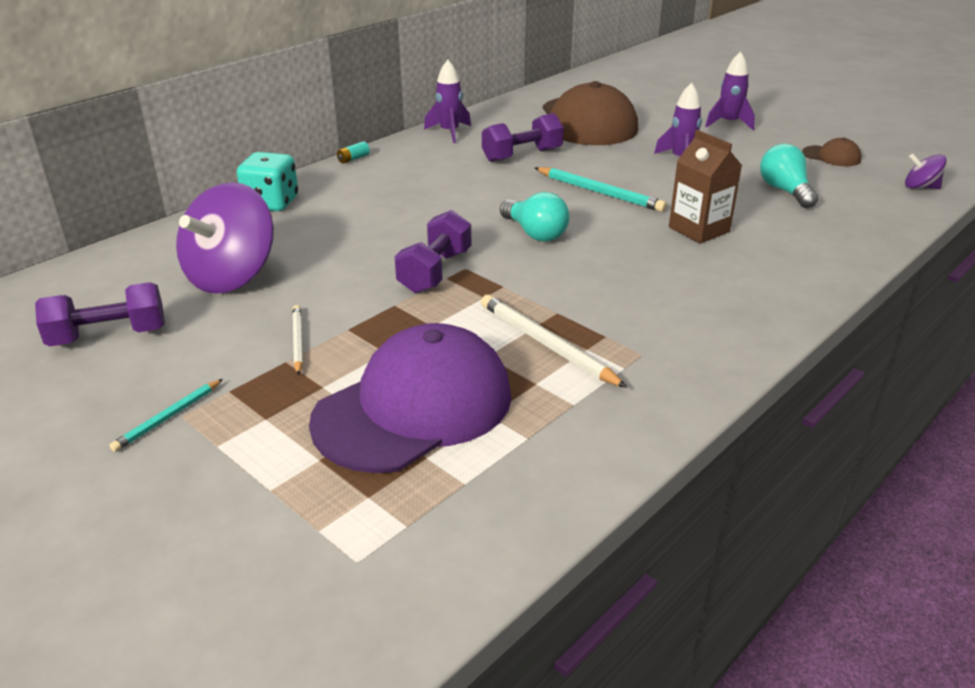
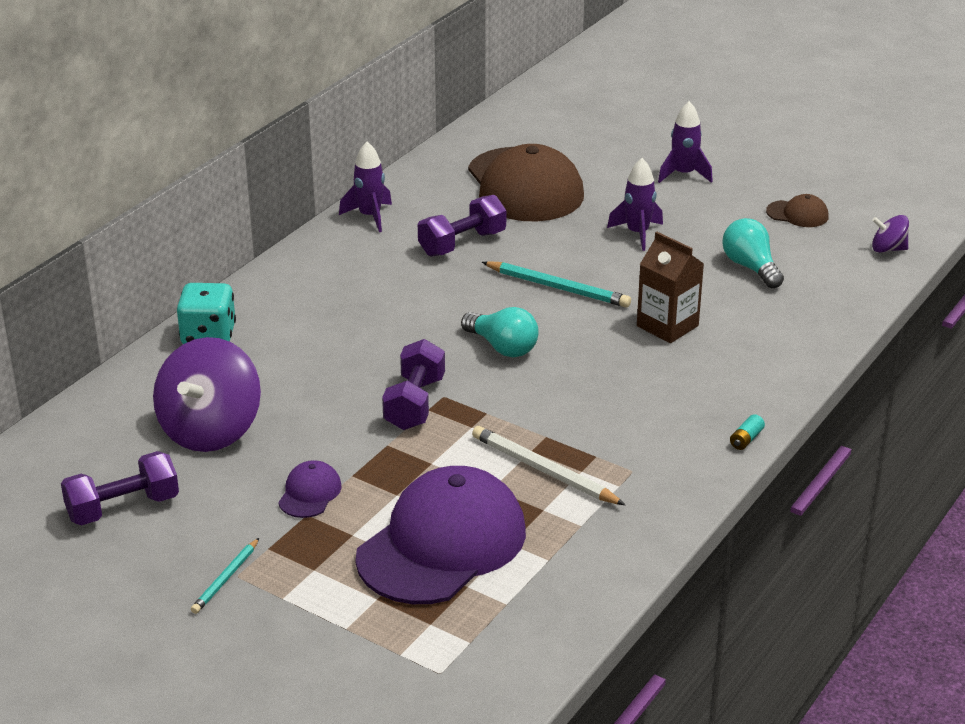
camera: 10 degrees left, 0 degrees up
white pencil [292,305,303,375] -> purple cap [278,460,341,518]
turquoise battery [337,141,370,164] -> turquoise battery moved to [730,414,765,450]

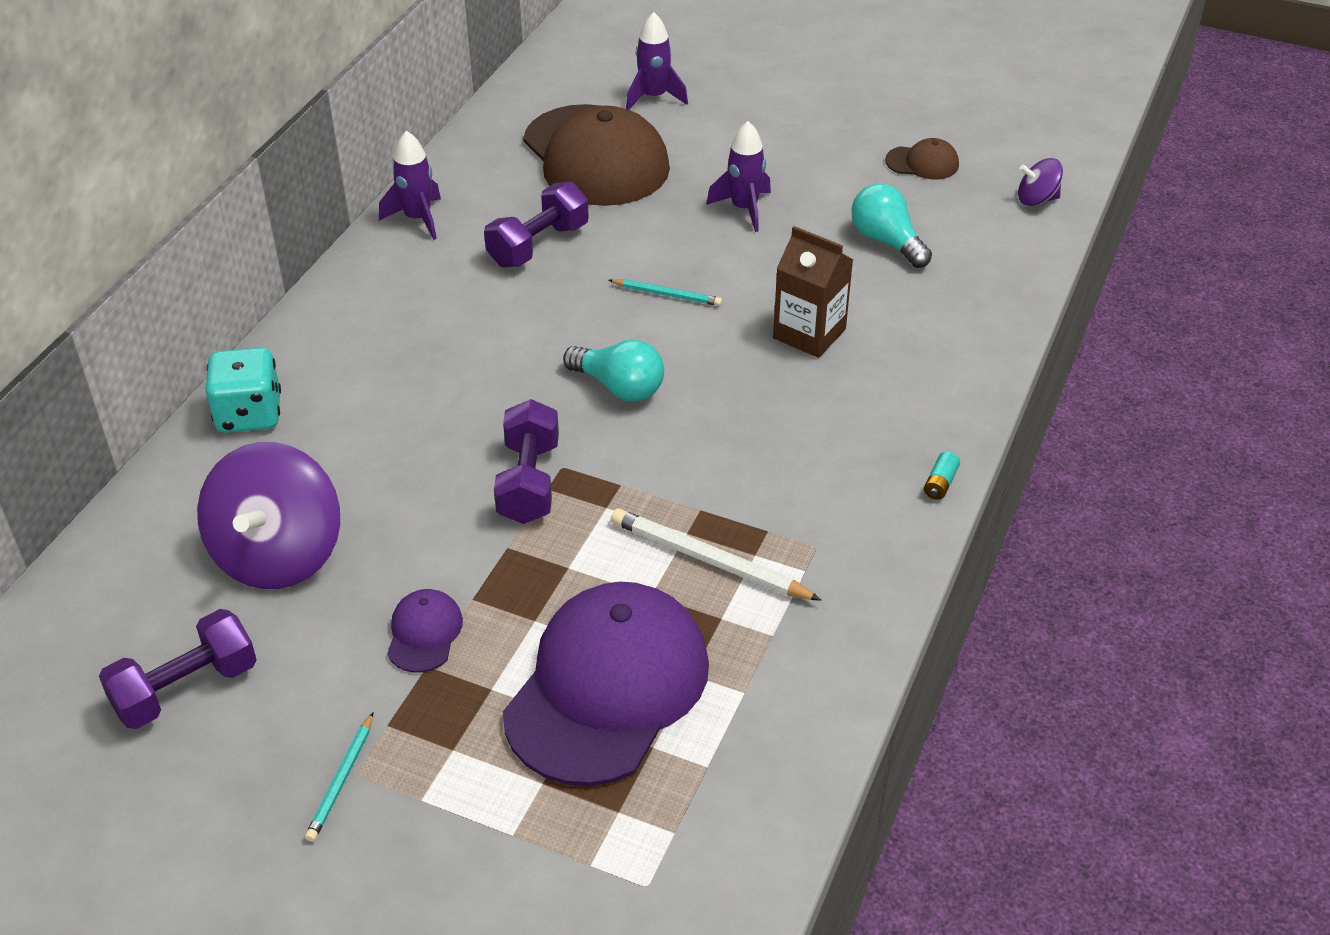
camera: 10 degrees left, 10 degrees up
turquoise pencil [482,261,631,308] -> turquoise pencil [608,279,722,306], size x0.60
purple rocket [658,101,713,183] -> purple rocket moved to [626,12,688,110]

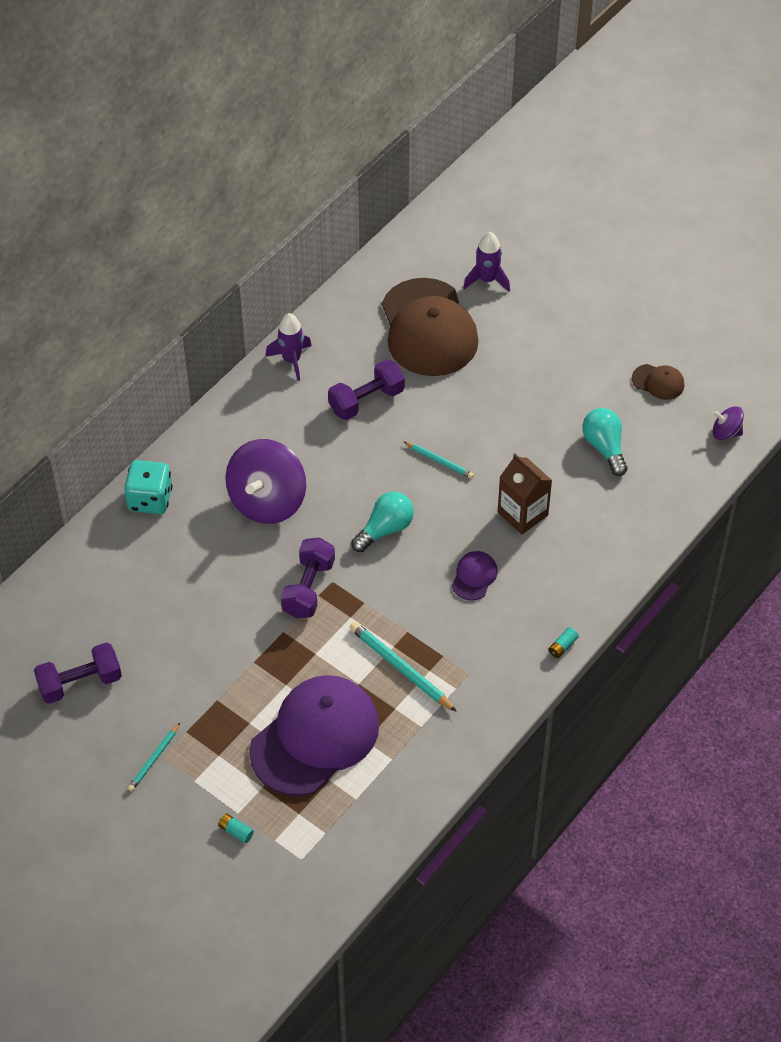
camera: 15 degrees right, 10 degrees up
purple spinning top [197,442,340,589] -> purple spinning top moved to [225,439,306,524]
purple cap [387,589,463,673] -> purple cap moved to [452,551,498,600]
turquoise light bulb [563,339,664,402] -> turquoise light bulb turned 90 degrees counterclockwise [351,491,414,552]
white pencil [611,508,822,601] -> turquoise pencil [349,622,457,712]
purple rocket [706,121,771,232] -> none
none -> turquoise battery [218,814,254,843]

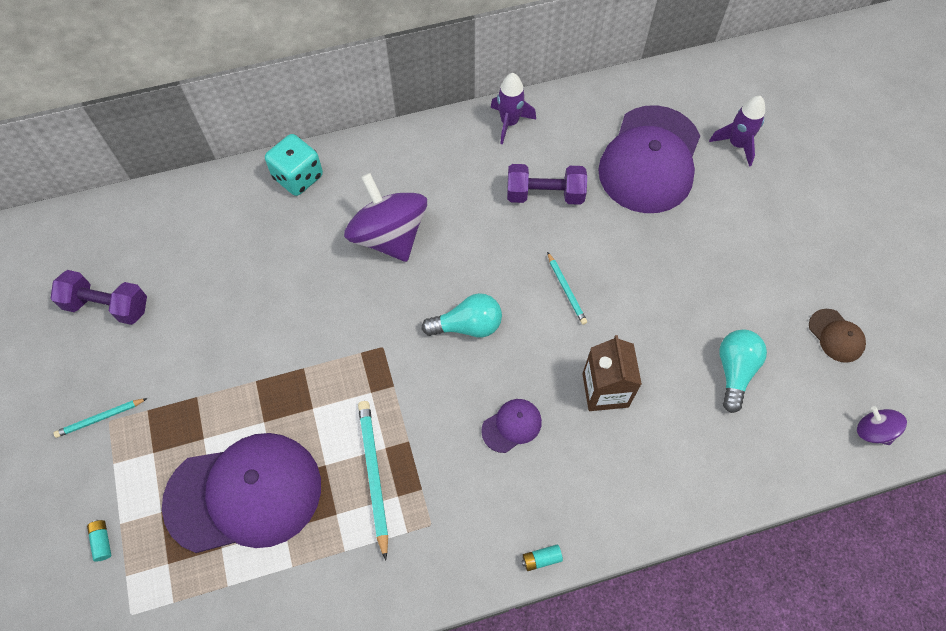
camera: 35 degrees right, 10 degrees up
purple spinning top [225,439,306,524] -> purple spinning top turned 90 degrees clockwise [344,173,427,262]
purple dumbbell [281,538,335,618] -> none
brown cap [382,278,479,376] -> purple cap [598,105,700,213]

